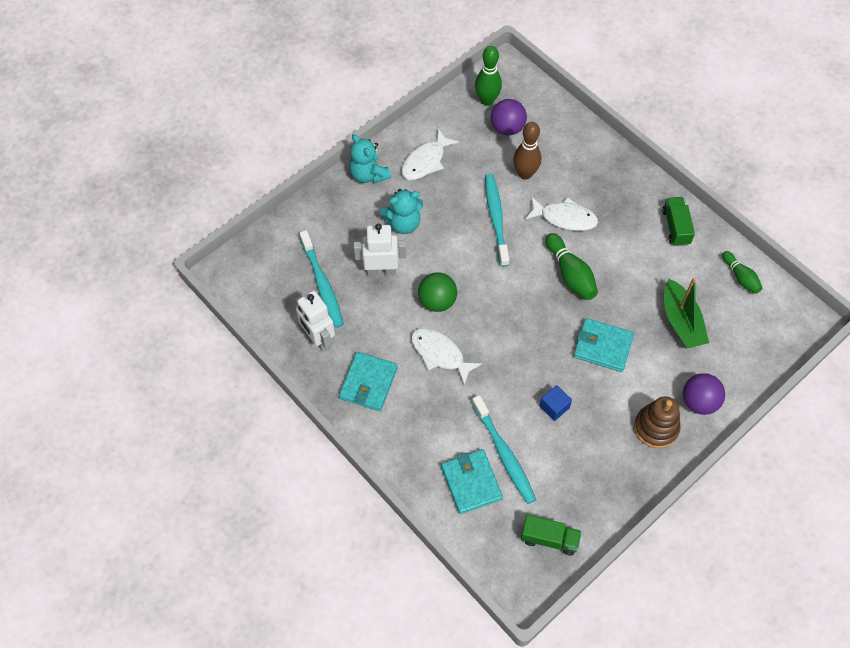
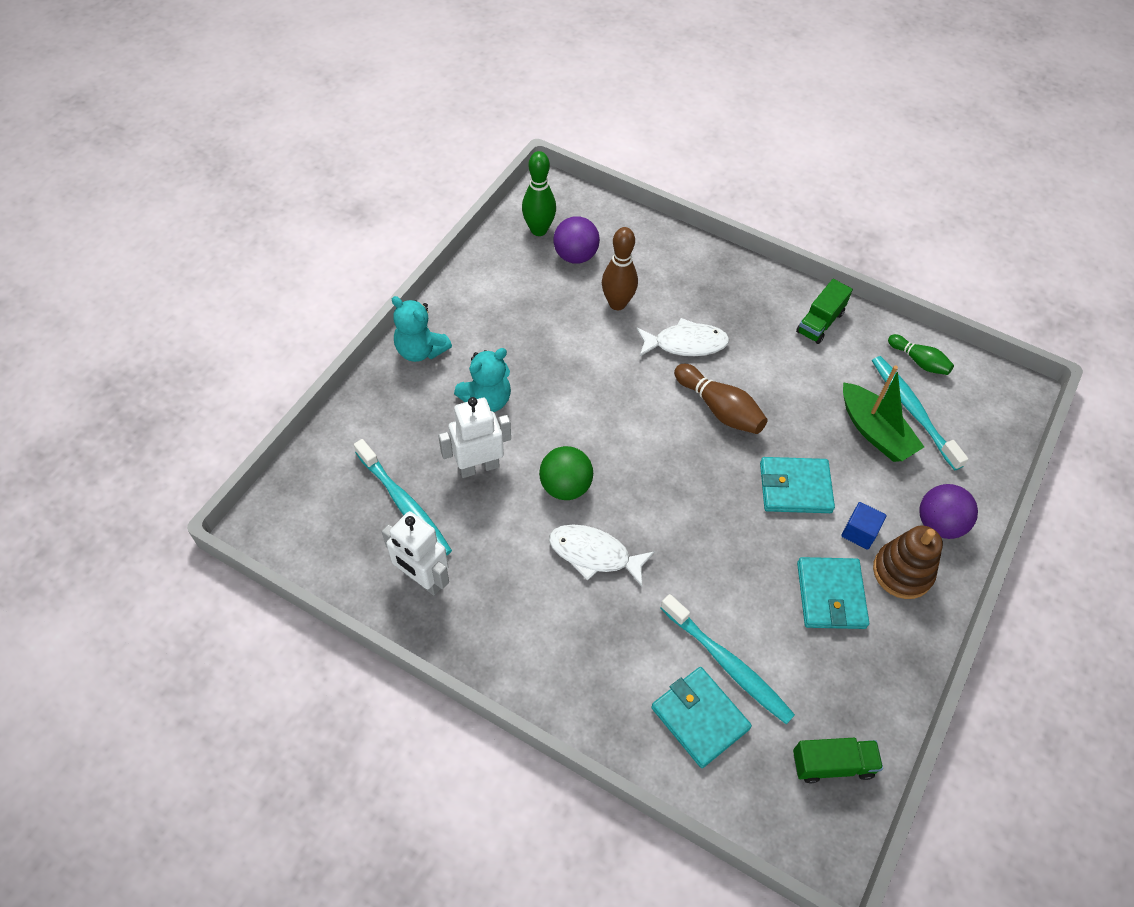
camera: 20 degrees left, 5 degrees down
turquoise wallet [339,352,398,411] -> turquoise wallet moved to [797,557,869,629]
white fish [401,128,459,180] -> none
turquoise toothbrush [485,174,509,267] -> turquoise toothbrush moved to [872,356,968,470]
blue cube [539,385,572,421] -> blue cube moved to [841,502,886,550]
green bowling pin [546,233,598,300] -> brown bowling pin [674,364,767,434]
green truck [662,197,695,246] -> green truck turned 120 degrees counterclockwise [796,279,853,344]

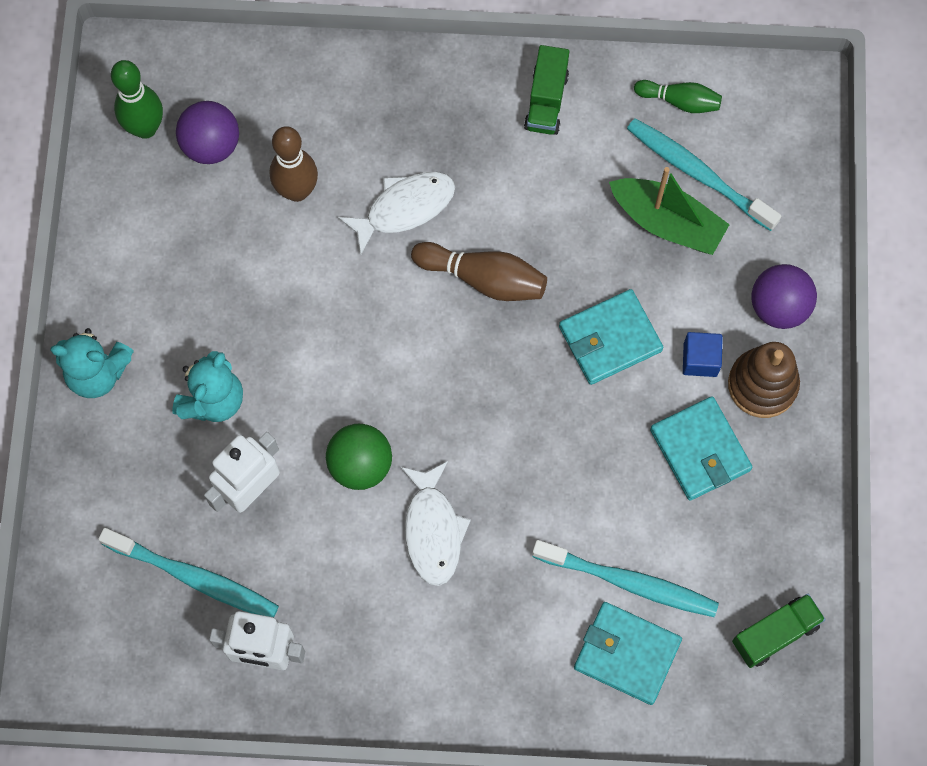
camera: 25 degrees left, 15 degrees up
white fish [549,524,655,587] -> white fish turned 90 degrees counterclockwise [400,461,471,586]

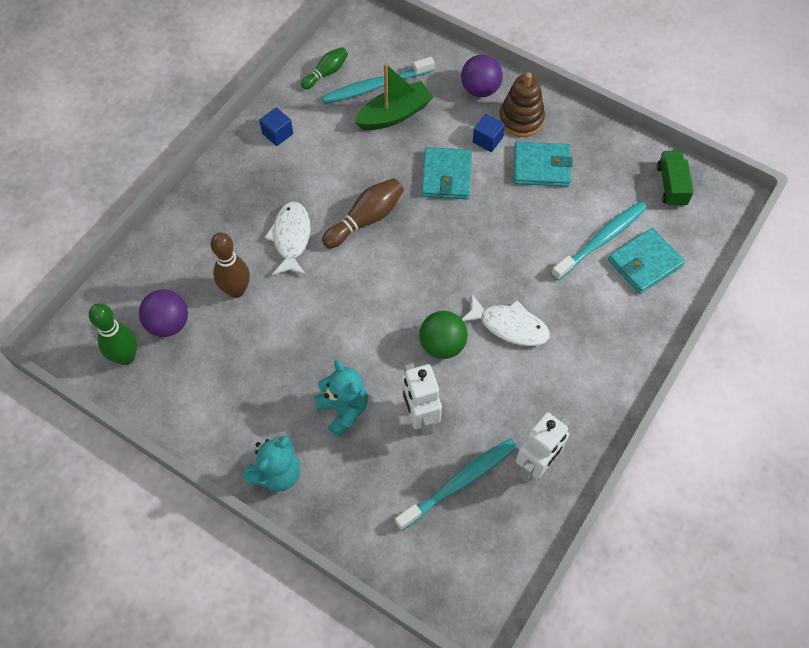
camera: 60 degrees left, 10 degrees down
green truck [524,45,569,135] -> blue cube [259,107,293,146]

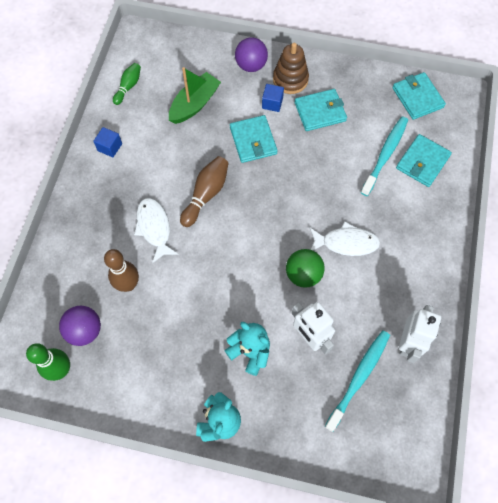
camera: 20 degrees left, 5 degrees up
turquoise toothbrush [322,57,435,104] -> none
green truck [657,151,694,207] -> turquoise wallet [392,72,446,120]

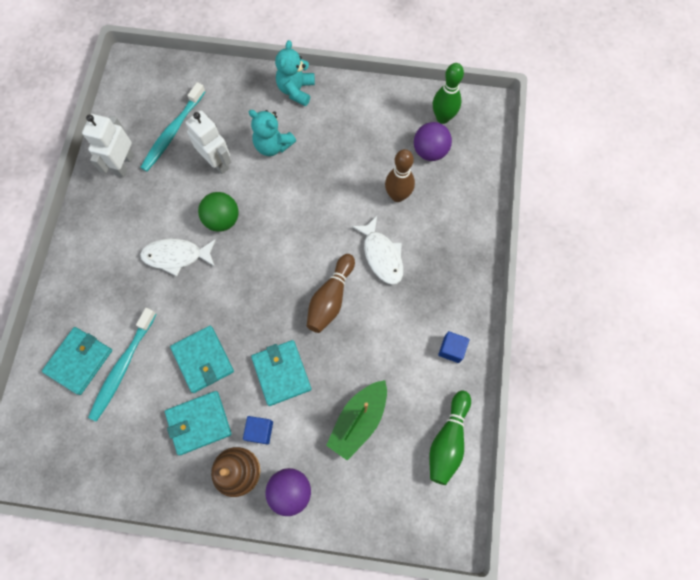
camera: 175 degrees right, 5 degrees up
green bowling pin [113,63,141,105] -> green bowling pin [429,391,471,485], size x1.54
turquoise wallet [392,72,446,120] -> turquoise wallet moved to [170,326,234,393]

